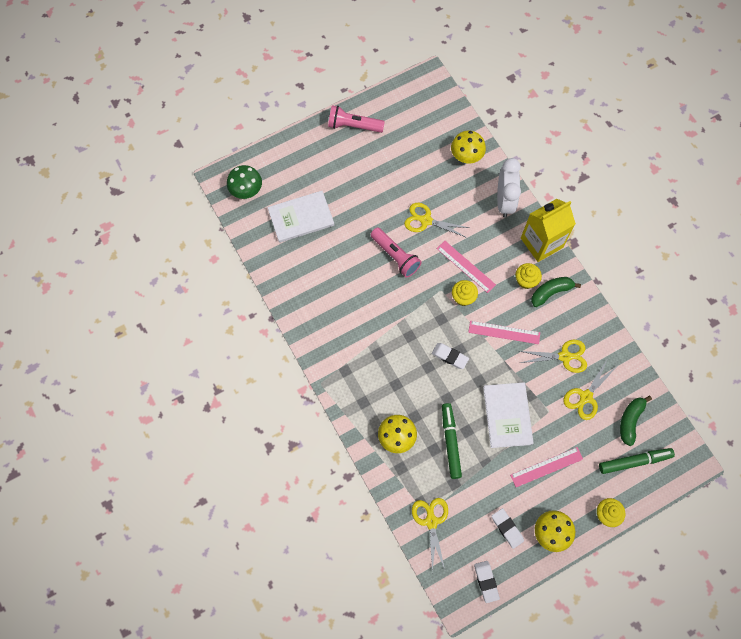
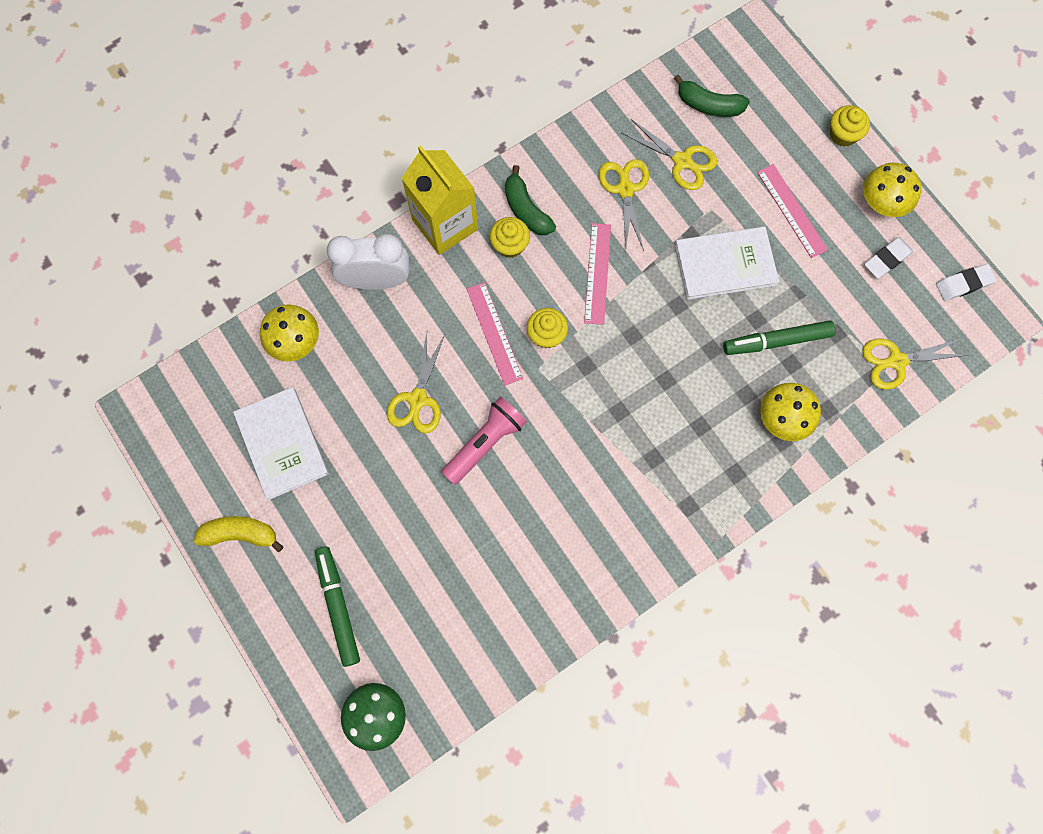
camera: 95 degrees left, 5 degrees up
white book [267,191,334,243] -> white book moved to [233,387,329,500]
pink flashlight [328,105,385,133] -> yellow banana [194,516,284,552]
white eraser [432,343,469,369] -> none
pink ruler [437,241,496,293] -> pink ruler turned 60 degrees counterclockwise [467,282,523,386]
green marker [599,448,675,474] -> green marker moved to [315,547,360,667]

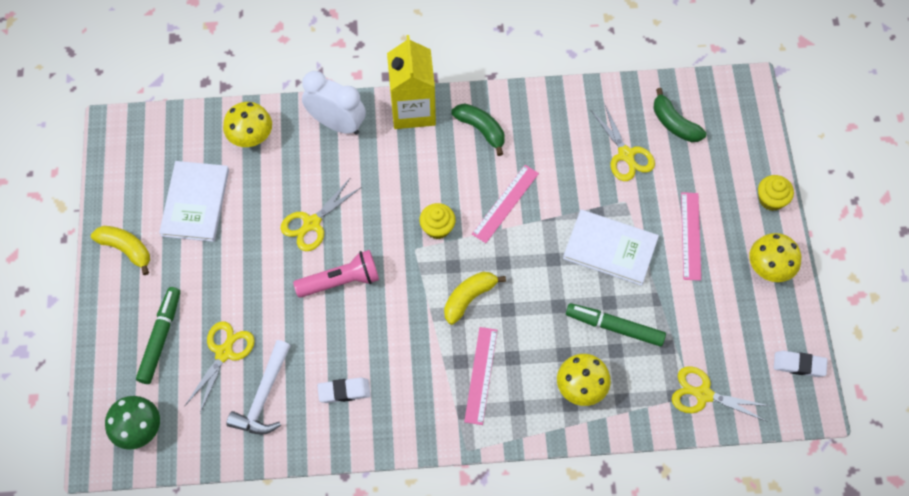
camera: 30 degrees right, 10 degrees down
pink ruler [467,282,523,386] -> pink ruler moved to [464,327,497,425]
yellow cupcake [490,217,530,258] -> none
green banana [505,165,556,235] -> green banana turned 135 degrees clockwise [451,103,505,156]
yellow scissors [598,159,649,251] -> yellow scissors moved to [184,322,255,413]
white eraser [864,237,913,279] -> white eraser moved to [317,378,371,403]
none -> white hammer [226,340,290,435]
none -> yellow banana [444,272,506,325]

